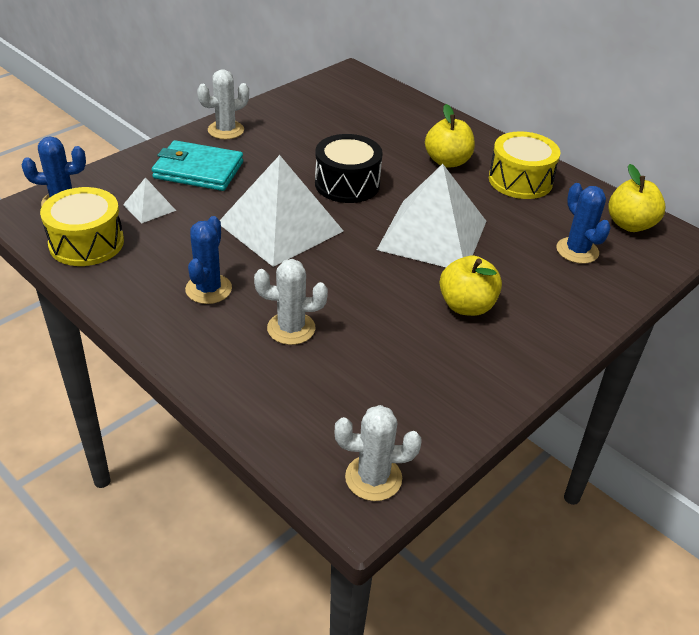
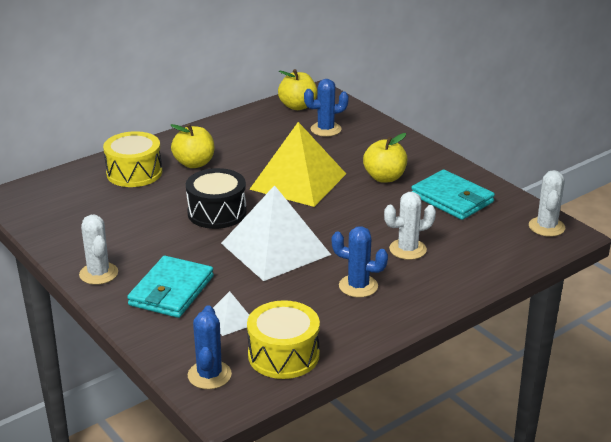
camera: 80 degrees left, 10 degrees down
white cactus [254,259,328,345] -> white cactus turned 60 degrees clockwise [384,192,436,260]
white pyramid [377,164,486,267] -> yellow pyramid [249,122,346,207]
yellow drum [489,131,560,199] -> yellow drum moved to [103,131,162,187]
none -> turquoise wallet [411,170,495,220]

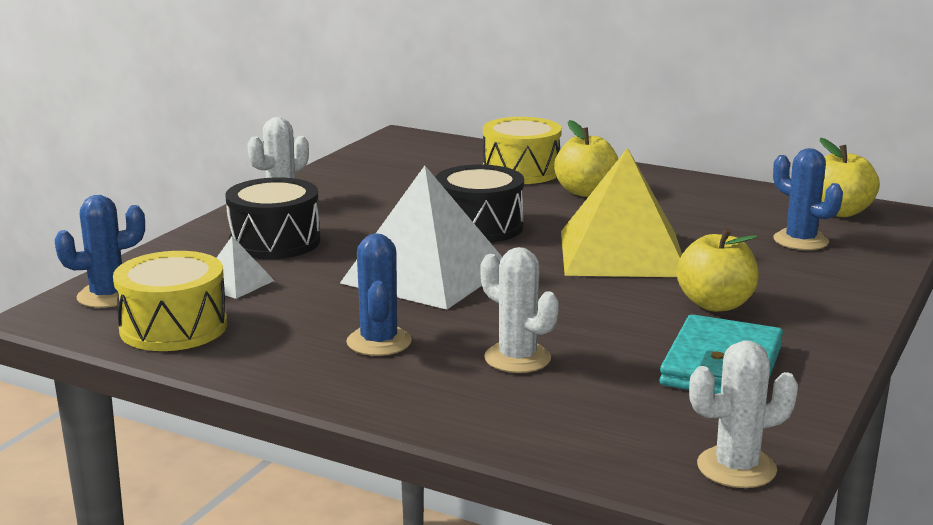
camera: 65 degrees right, 10 degrees down
turquoise wallet [127,256,214,318] -> black drum [226,177,320,259]

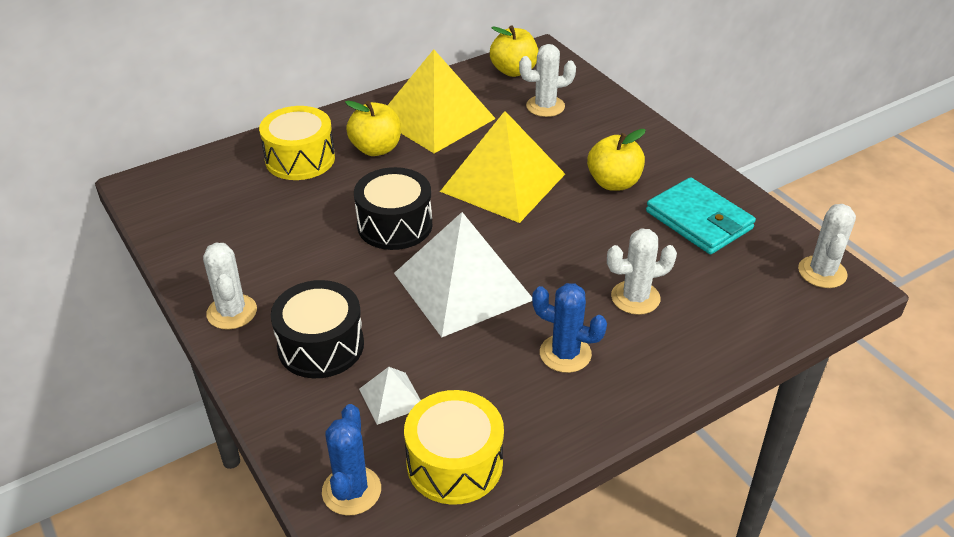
camera: 60 degrees left, 20 degrees up
blue cactus [773,148,843,250] -> white cactus [519,44,576,117]
none -> yellow pyramid [387,49,496,153]

